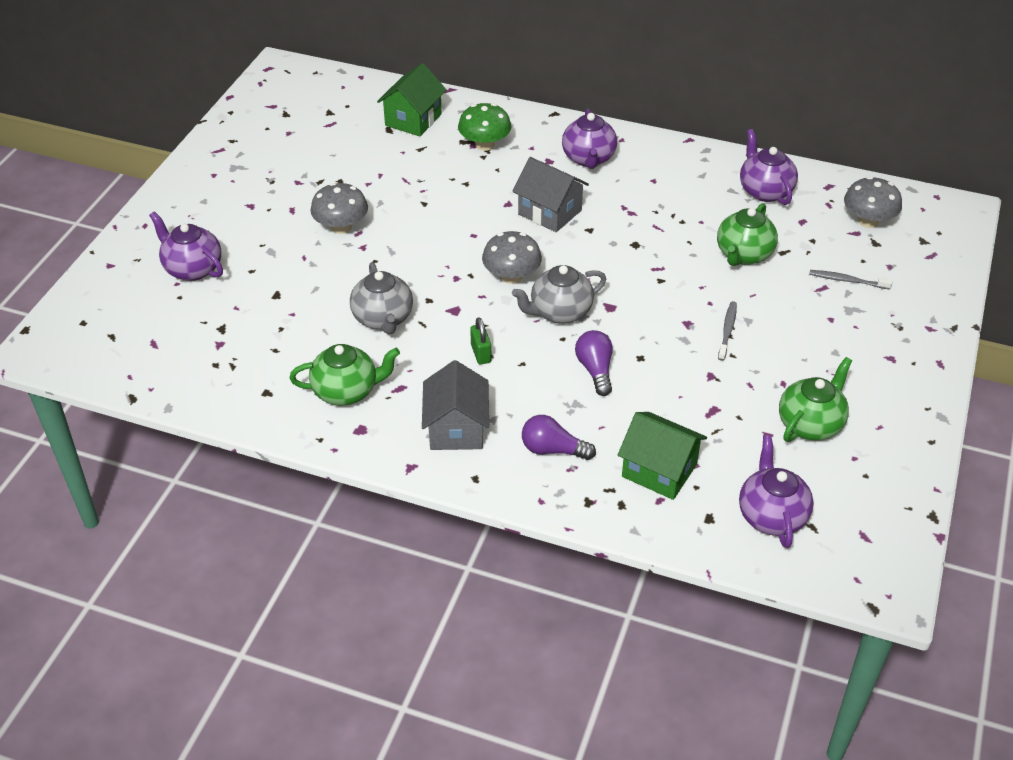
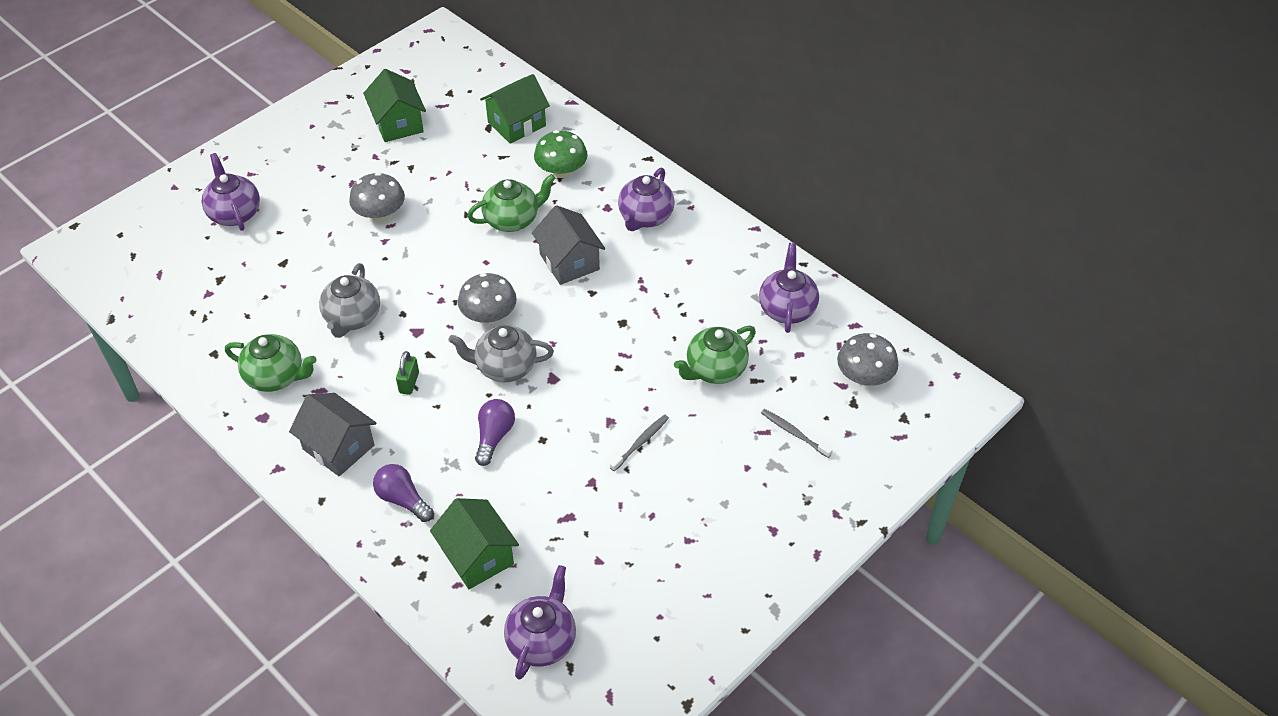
camera: 25 degrees right, 5 degrees up
grey house [422,360,489,450] -> grey house turned 75 degrees counterclockwise [289,393,376,476]
green teapot [779,357,852,442] -> green teapot moved to [467,174,555,232]
none -> green house [363,69,426,142]

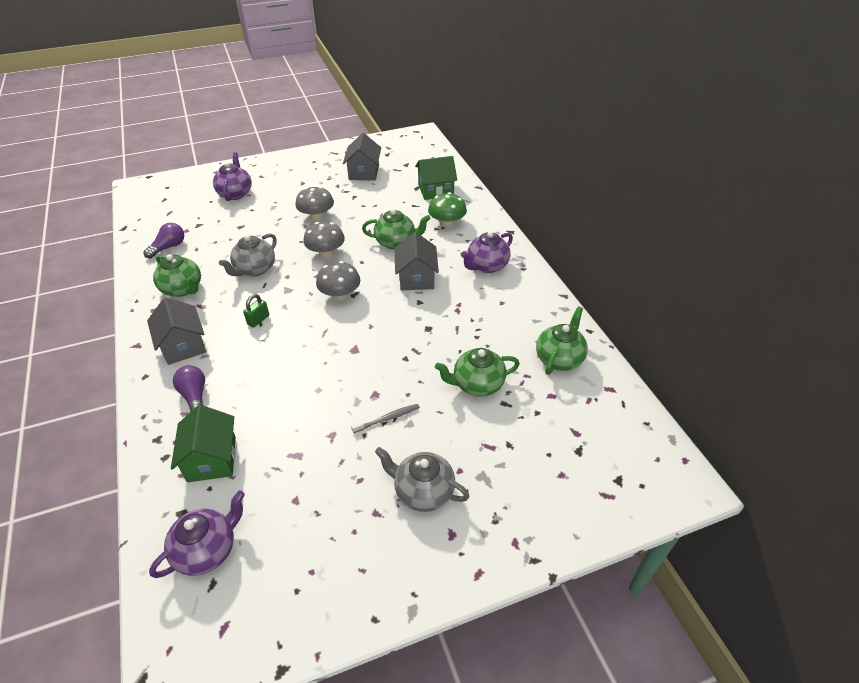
camera: 25 degrees right, 5 degrees down
green house [363,69,426,142] -> grey house [343,133,381,181]
grey teapot [448,325,554,383] -> grey teapot moved to [375,447,470,512]
purple light bulb [475,399,515,466] -> purple light bulb moved to [143,223,184,259]
purple teapot [759,243,819,333] -> green teapot [536,306,588,375]
grey toothbrush [761,409,833,458] -> none
grey mushroom [837,333,899,386] -> grey mushroom moved to [303,222,345,258]

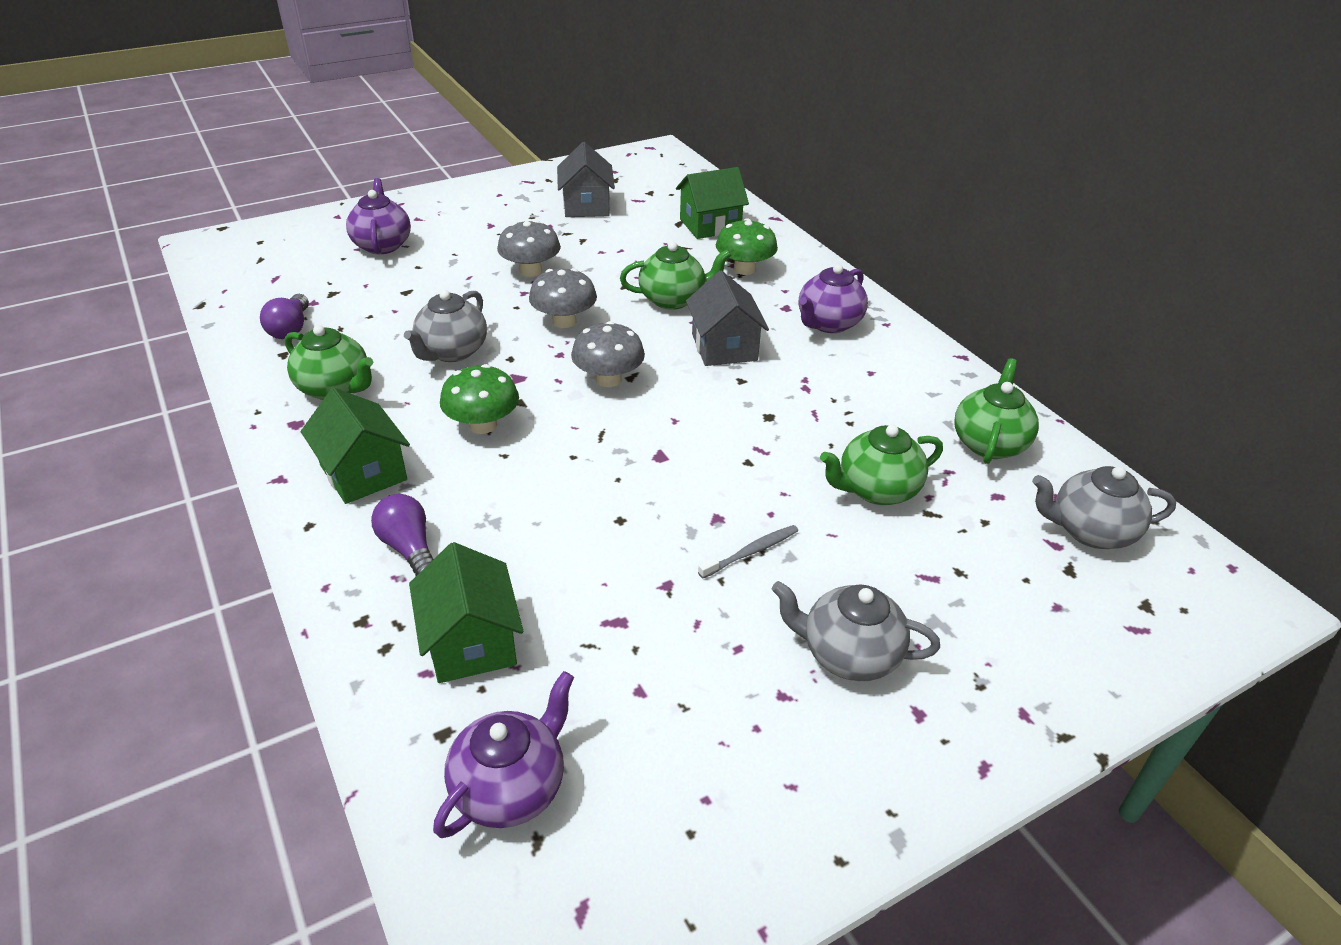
camera: 10 degrees left, 5 degrees down
purple light bulb [143,223,184,259] -> purple light bulb turned 150 degrees clockwise [260,294,309,339]
grey house [147,297,206,365] -> green house [301,388,410,504]
green padlock [243,294,269,328] -> green mushroom [440,364,519,434]
none -> grey teapot [1032,466,1176,549]

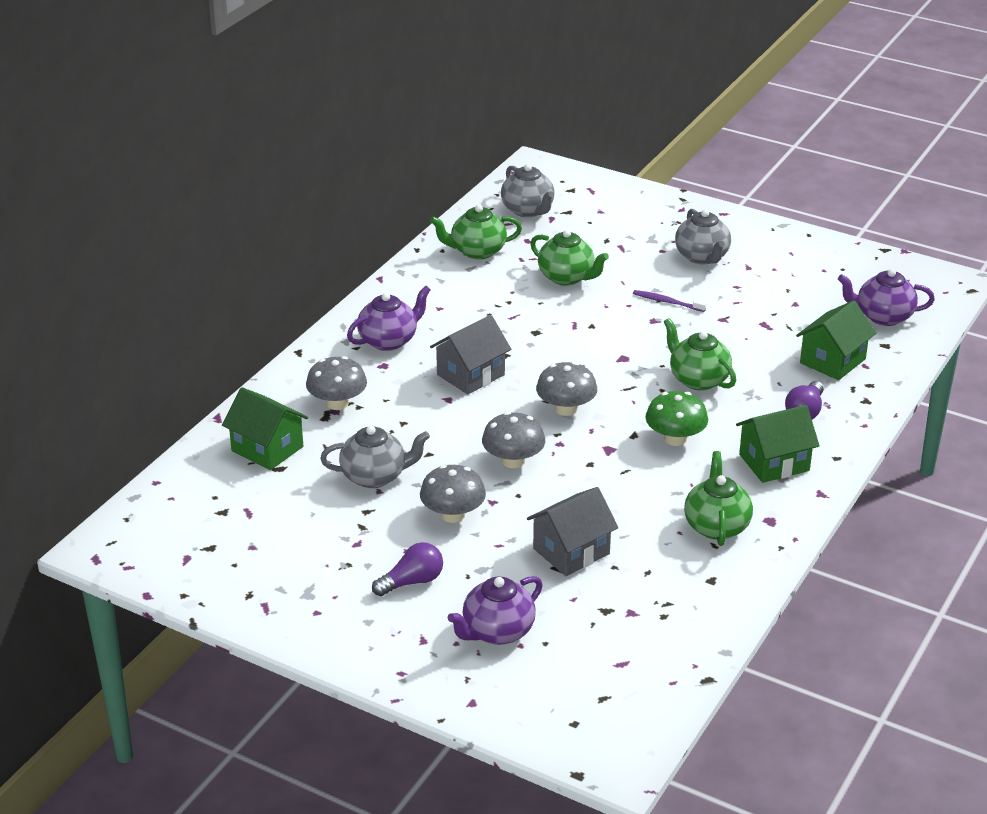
camera: 120 degrees left, 5 degrees down
purple light bulb [260,294,309,339] -> purple light bulb moved to [372,542,443,596]
green house [301,388,410,504] -> green house turned 45 degrees clockwise [736,405,820,483]
grey teapot [404,290,487,362] -> grey teapot moved to [320,425,430,488]
grey house [557,142,615,217] -> grey house moved to [527,487,618,576]
green teapot [620,242,731,310] -> green teapot moved to [664,318,736,391]
grey toothbrush [698,525,798,578] -> purple toothbrush [633,290,706,312]
green mushroom [716,218,778,275] -> grey mushroom [306,356,367,410]
purple teapot [799,264,868,333] -> purple teapot turned 45 degrees counterclockwise [347,286,431,351]

